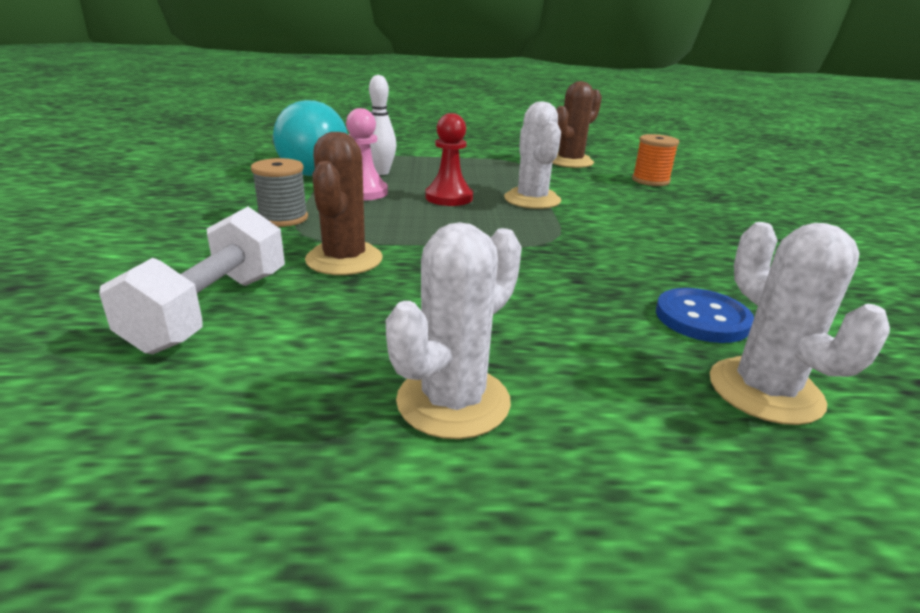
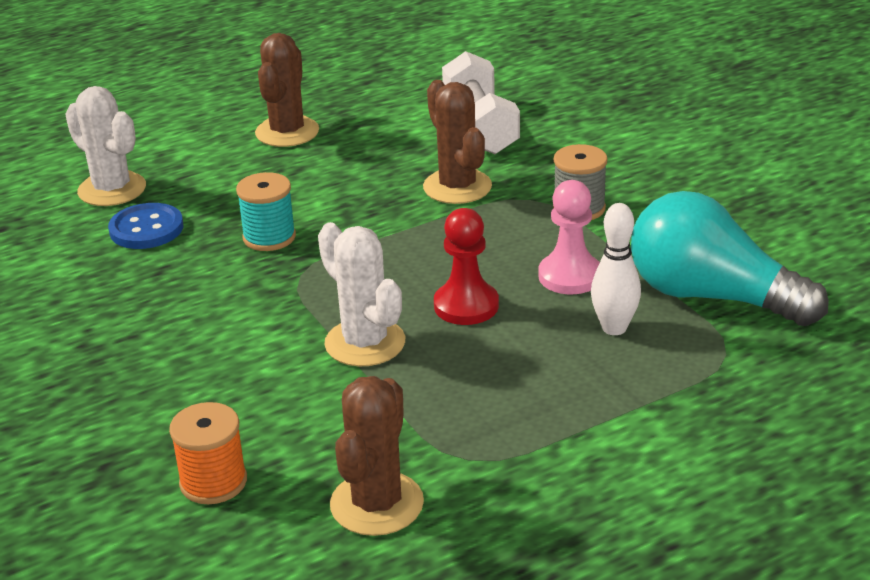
camera: 155 degrees right, 5 degrees up
white cactus [386,222,522,439] -> brown cactus [255,33,319,147]
none -> turquoise spool [236,172,296,251]

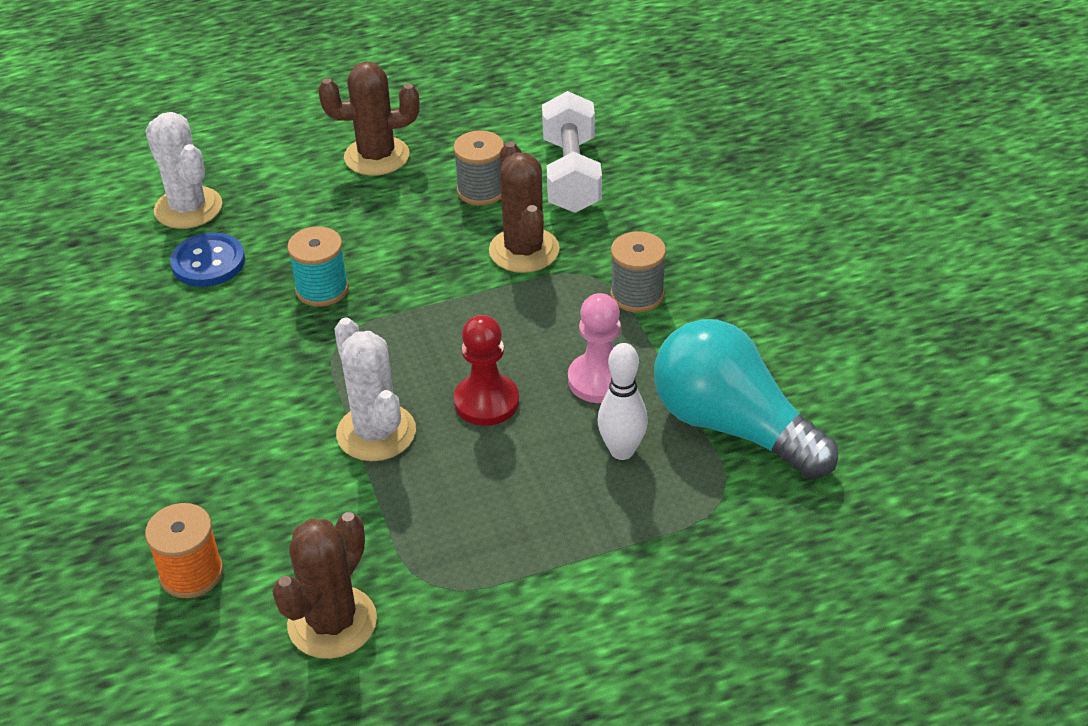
camera: 10 degrees right, 10 degrees up
brown cactus [255,33,319,147] -> brown cactus turned 60 degrees clockwise [318,62,420,176]
none -> grey spool [453,130,504,206]

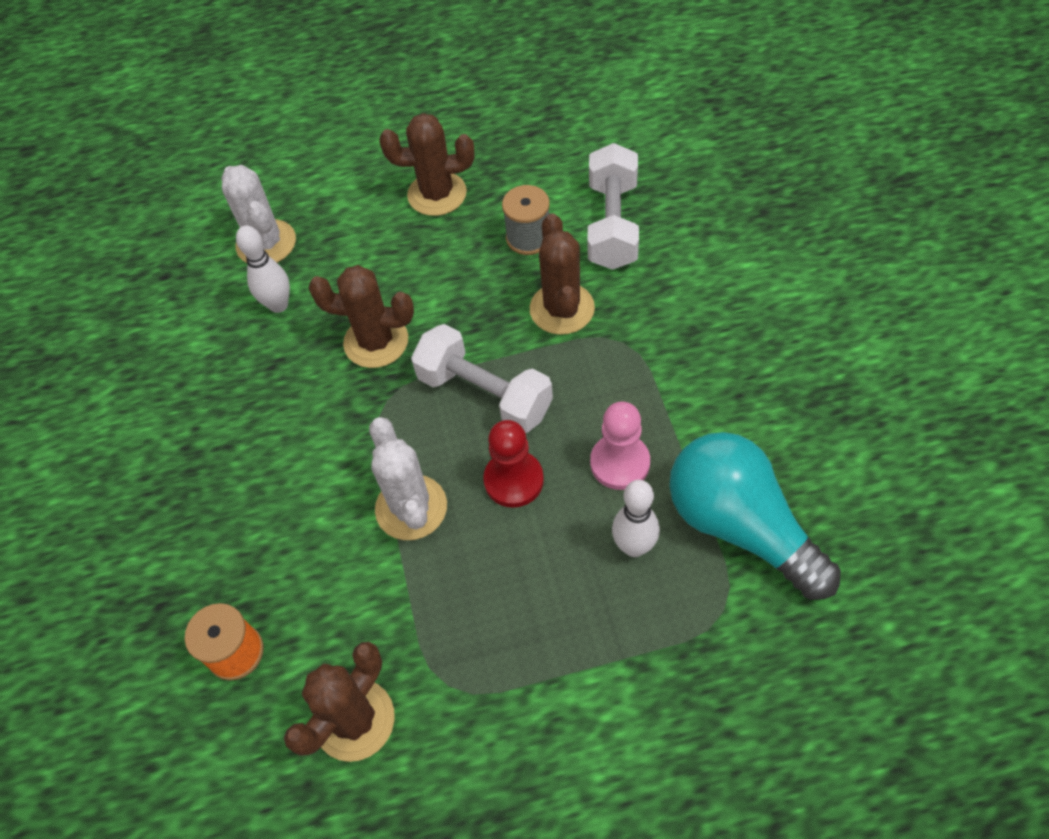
camera: 10 degrees right, 15 degrees up
blue button [170,233,245,287] -> white bowling pin [236,225,290,313]
turquoise spool [287,227,349,307] -> brown cactus [308,265,414,368]
grey spool [610,231,666,313] -> none
none -> white dumbbell [411,324,553,433]

